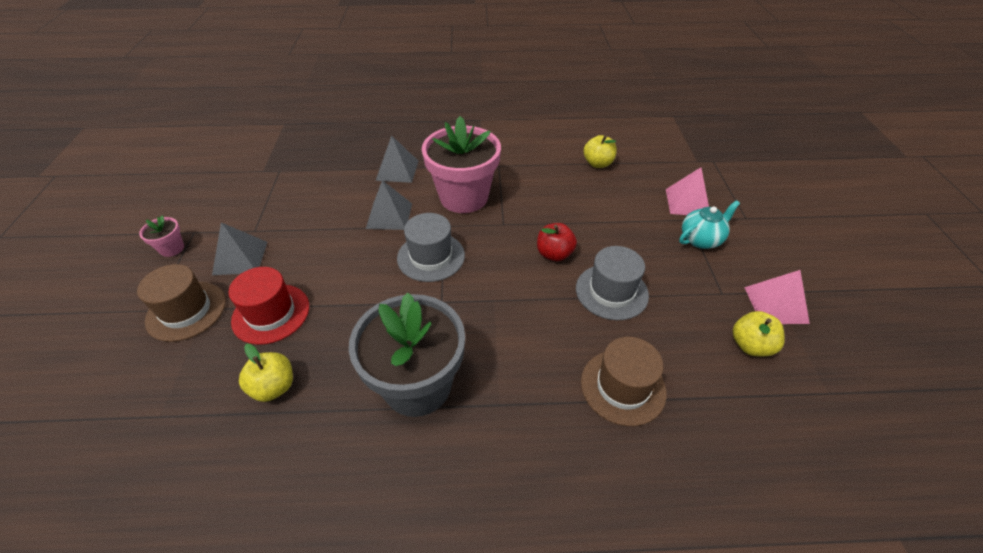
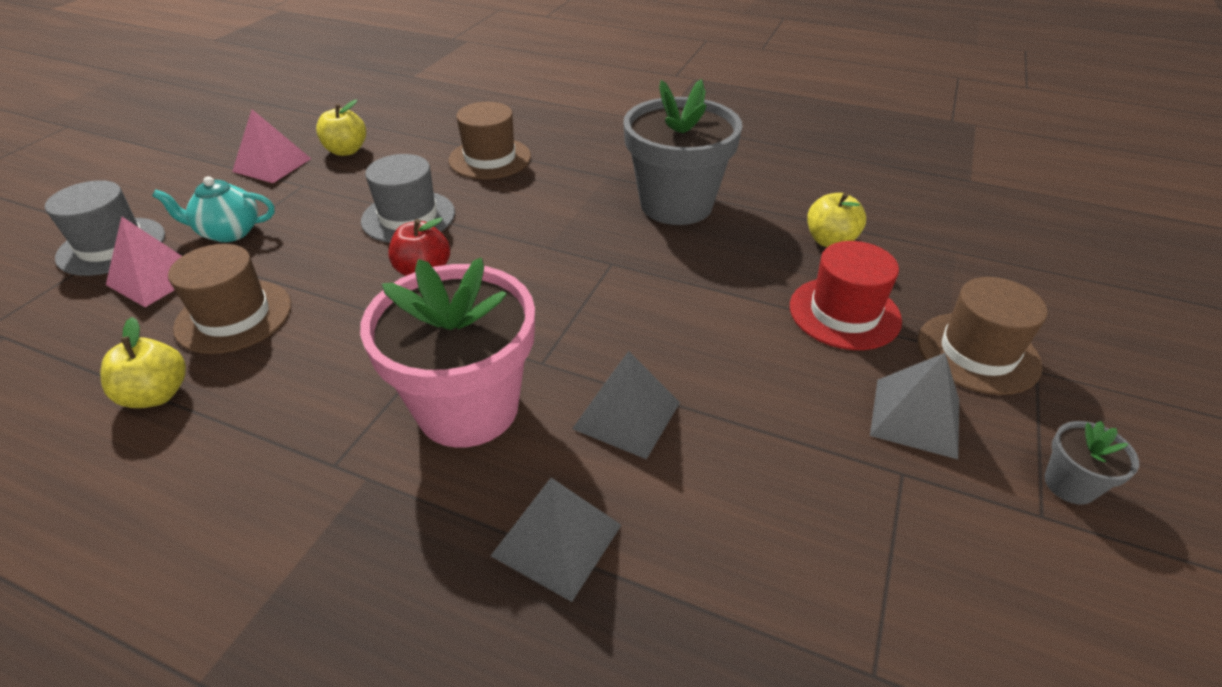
camera: 155 degrees left, 5 degrees down
pink flower pot [139,216,184,257] -> grey flower pot [1044,421,1139,505]
grey hat [397,213,465,282] -> grey hat moved to [45,180,165,276]
none -> brown hat [168,244,291,354]

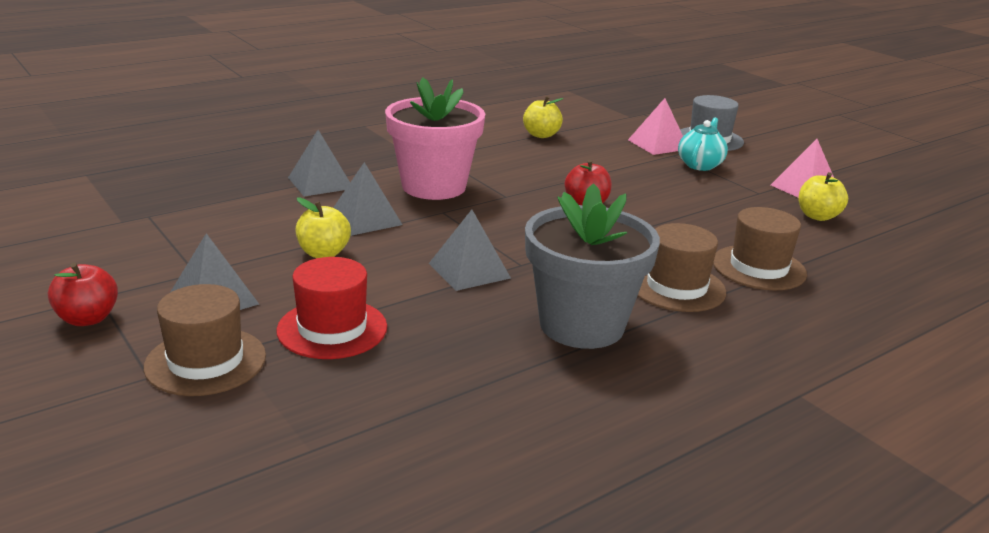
camera: 120 degrees right, 15 degrees down
brown hat [168,244,291,354] -> brown hat moved to [638,223,726,312]
grey hat [361,154,455,243] -> none
yellow apple [807,192,866,247] -> yellow apple moved to [296,198,351,258]
grey flower pot [1044,421,1139,505] -> red apple [48,263,118,326]
none -> grey pyramid [429,210,511,291]

